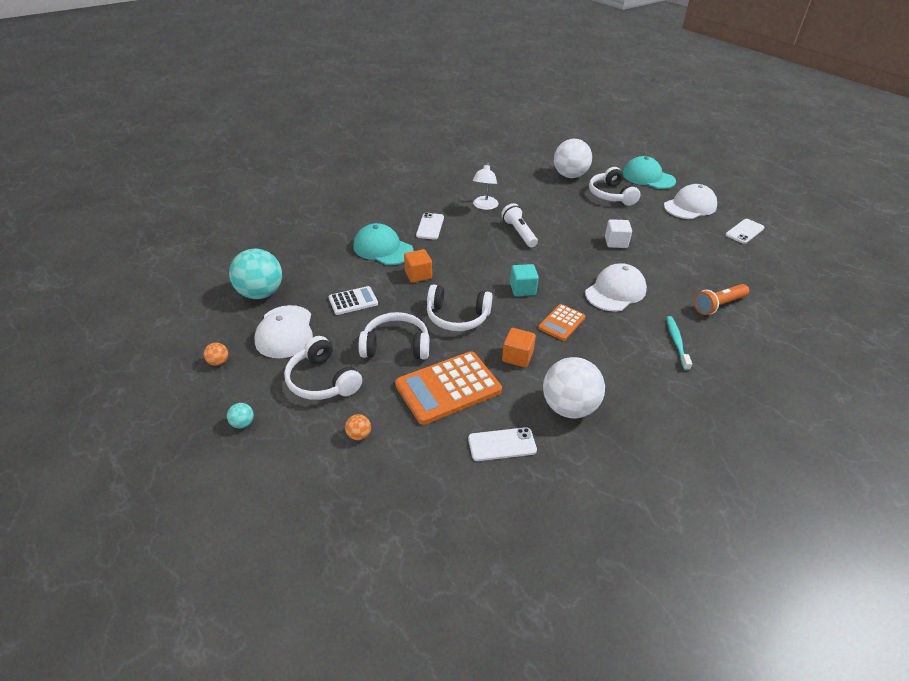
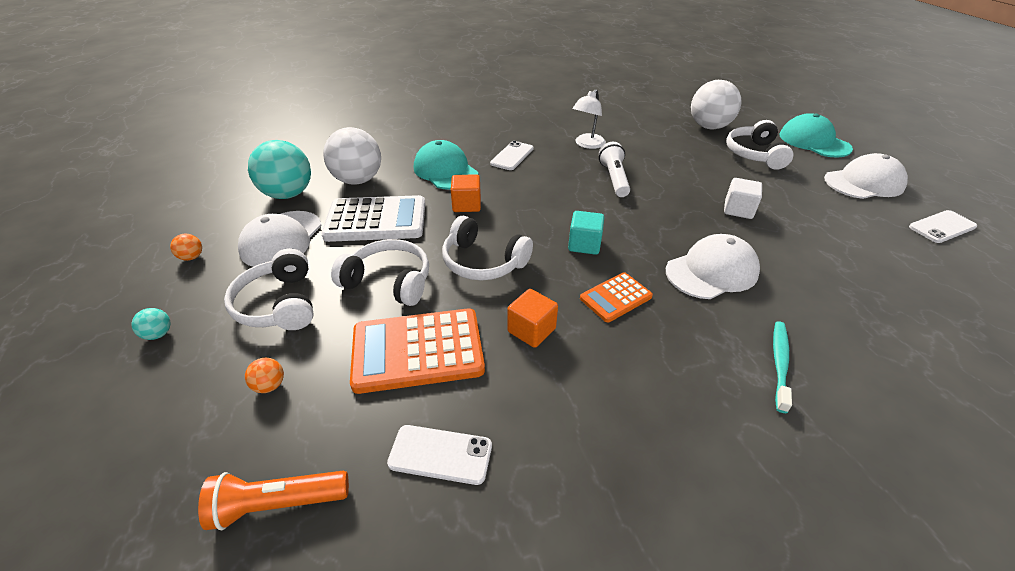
camera: 20 degrees right, 0 degrees up
white calculator [329,286,378,315] -> white calculator [321,195,425,242], size x1.81
white ball [543,357,605,418] -> white ball moved to [323,127,381,184]
orange flashlight [694,284,749,315] -> orange flashlight moved to [198,471,349,530]

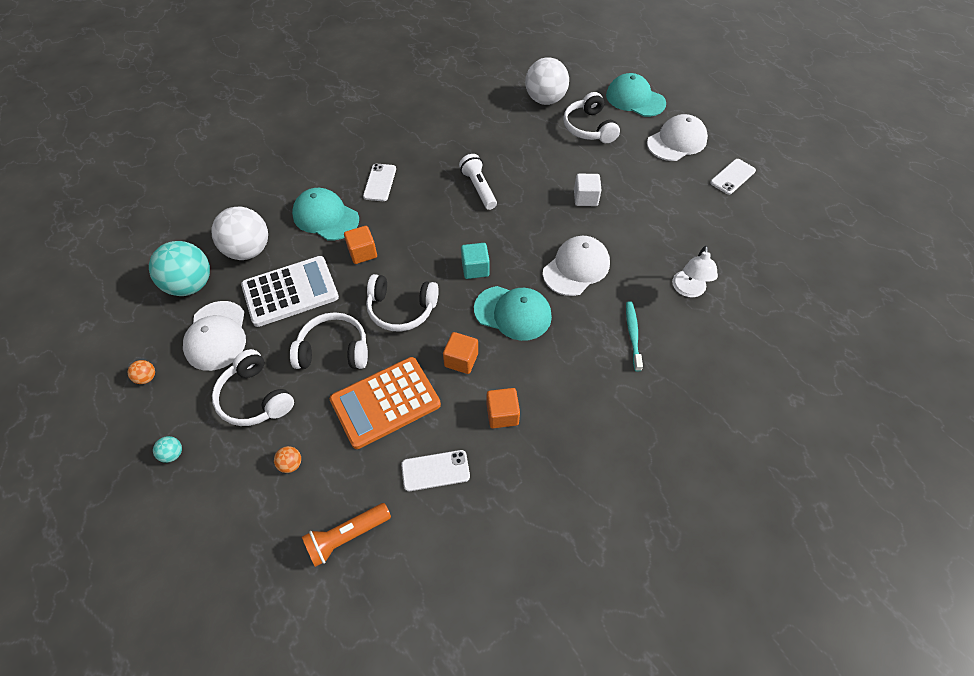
camera: 20 degrees left, 15 degrees up
white lamp [573,89,606,149] -> white lamp moved to [672,246,718,297]
orange calculator [580,272,653,322] -> turquoise cap [474,286,552,341]
none -> orange cube [487,388,520,428]

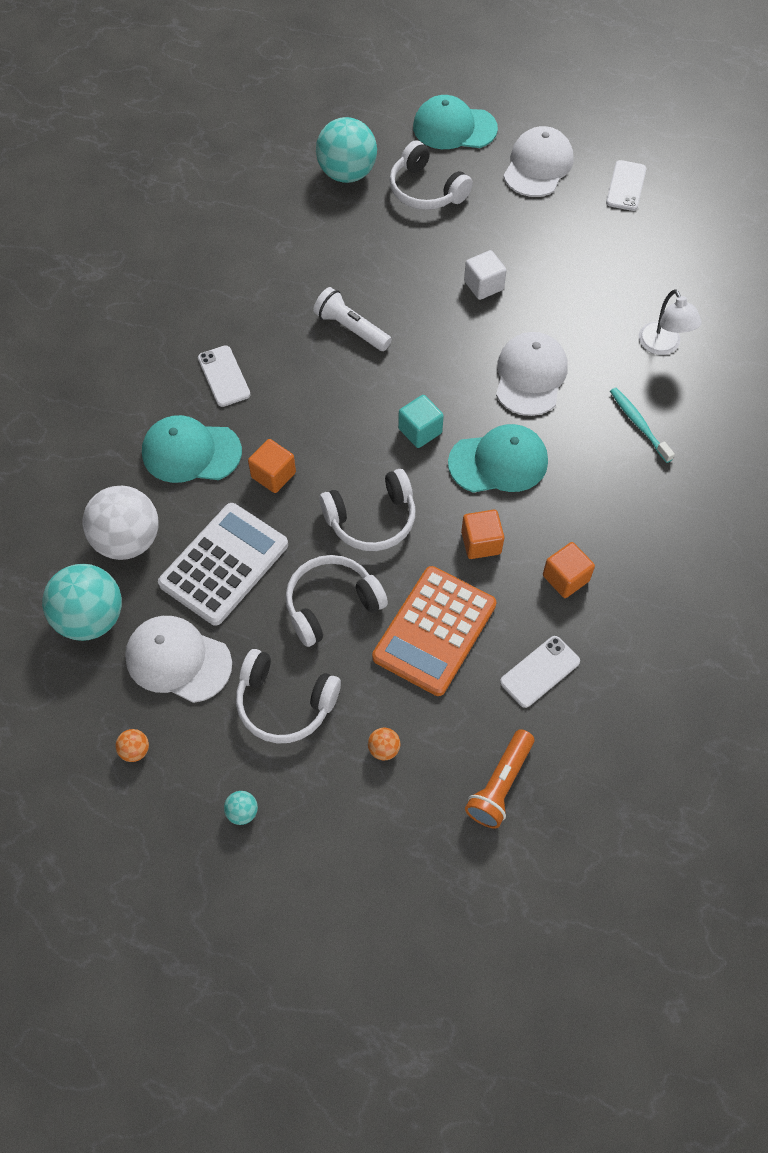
camera: 30 degrees left, 5 degrees up
white cap [183,301,246,371] -> white cap turned 150 degrees clockwise [125,616,232,703]
white ball [525,57,569,105] -> turquoise ball [316,117,377,183]

